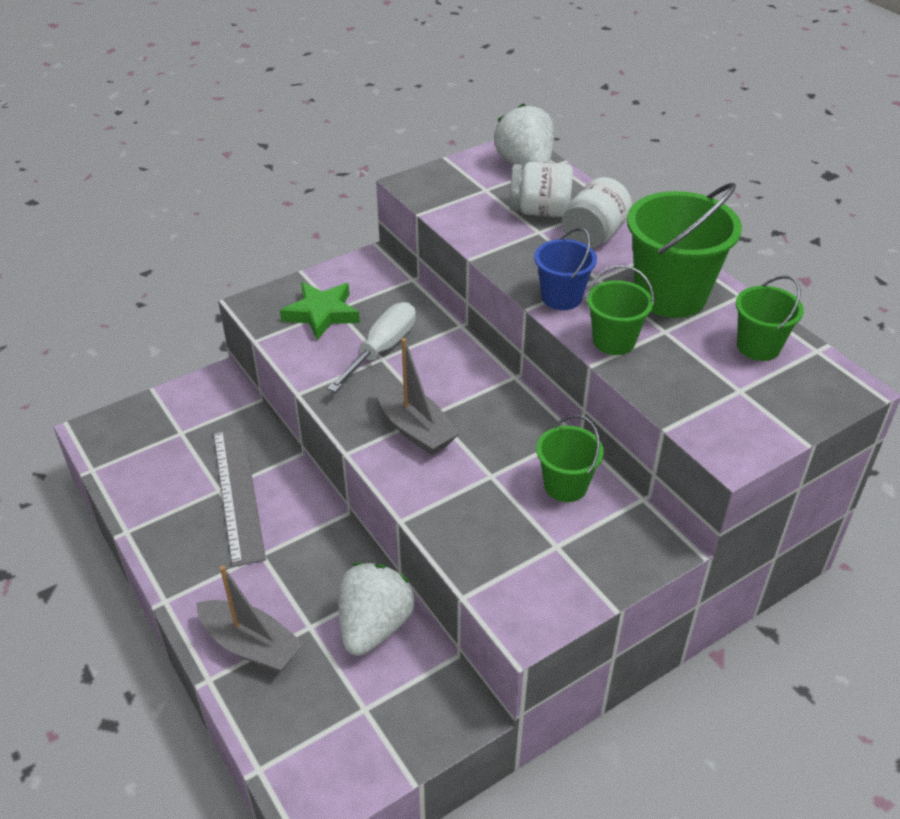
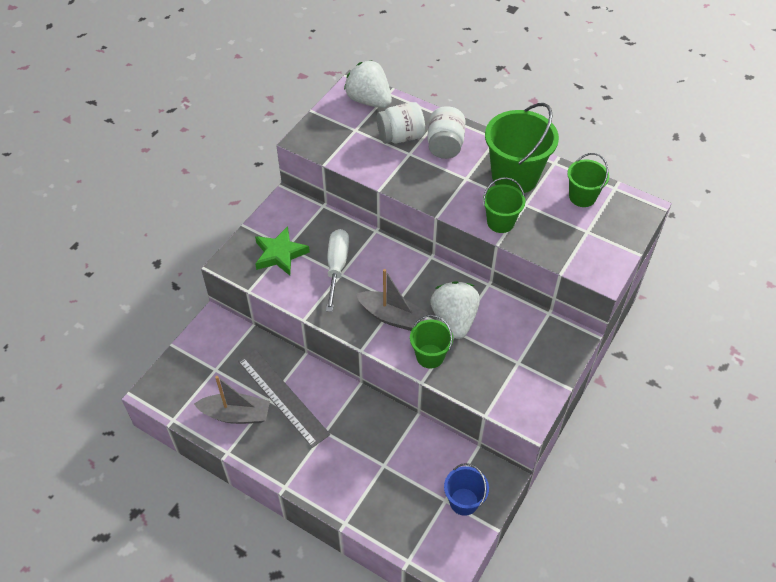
camera: 25 degrees left, 10 degrees up
grey boat [196,566,303,673] -> grey boat moved to [194,376,270,424]
white strawberry [338,563,415,656] -> white strawberry moved to [430,281,480,339]
blue bucket [534,228,597,310] -> blue bucket moved to [444,463,489,516]
green bucket [536,415,604,502] -> green bucket moved to [410,315,453,368]

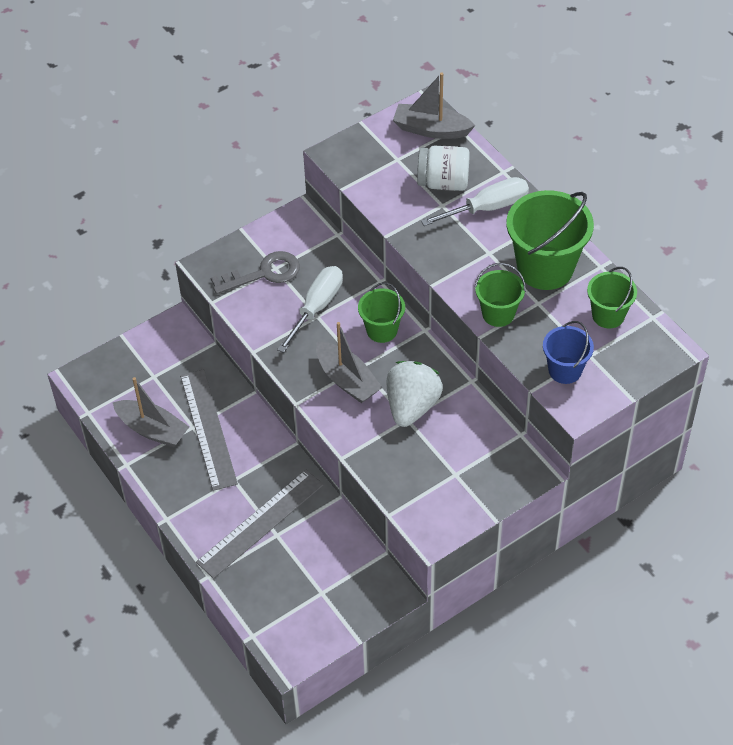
camera: 25 degrees right, 0 degrees up
green star [255,226,310,275] -> grey key [211,251,300,294]
white strawberry [344,60,392,108] -> grey boat [393,73,475,139]
green bucket [410,315,453,368] -> green bucket moved to [358,282,405,343]
white jar [427,106,466,159] -> white screwdriver [421,177,529,226]
blue bucket [444,463,489,516] -> blue bucket moved to [543,321,594,384]
none -> grey ruler [196,470,324,579]

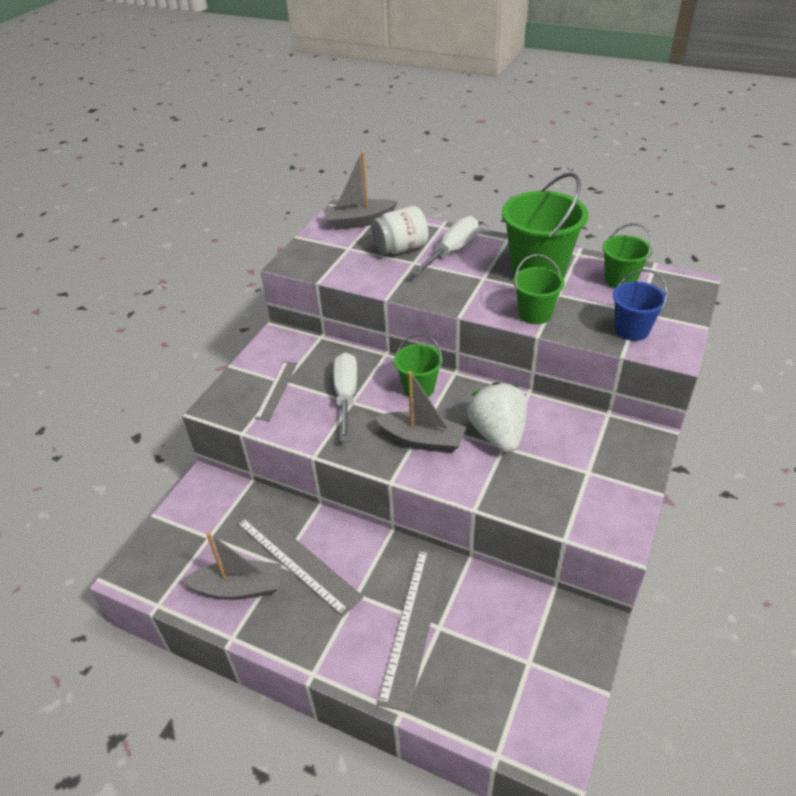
camera: 30 degrees left, 10 degrees down
grey key [211,251,300,294] -> grey ruler [255,361,297,421]

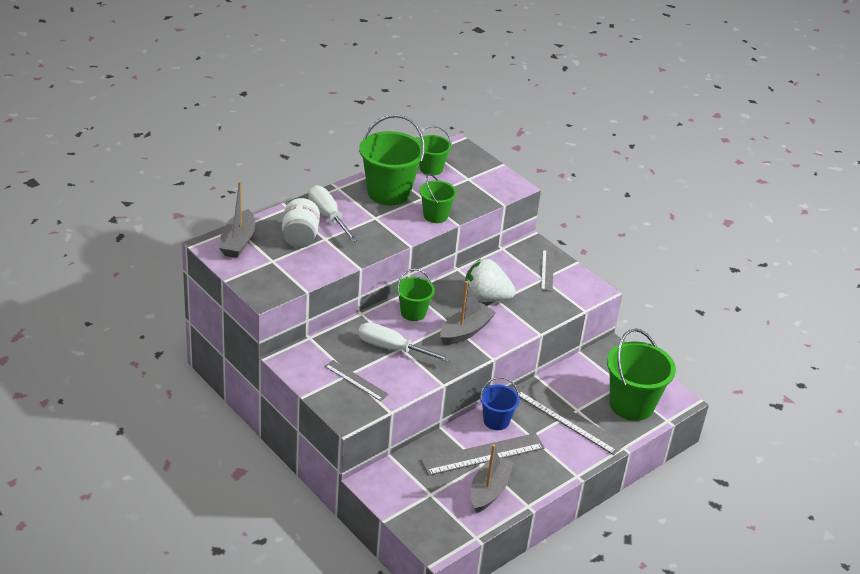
camera: 70 degrees left, 5 degrees down
blue bucket [613,269,668,341] -> blue bucket moved to [480,377,520,430]
none -> grey ruler [541,249,554,292]
none -> green bucket [607,329,676,421]

